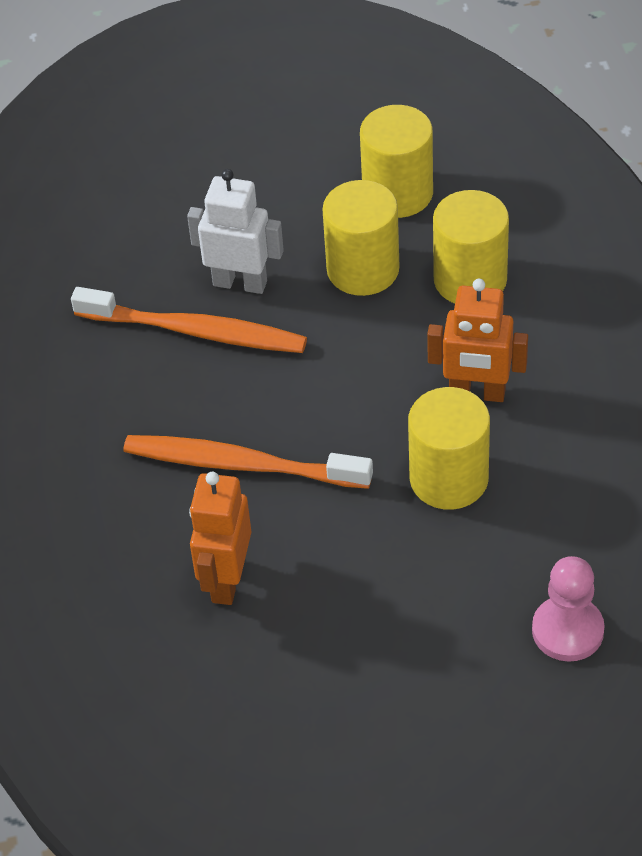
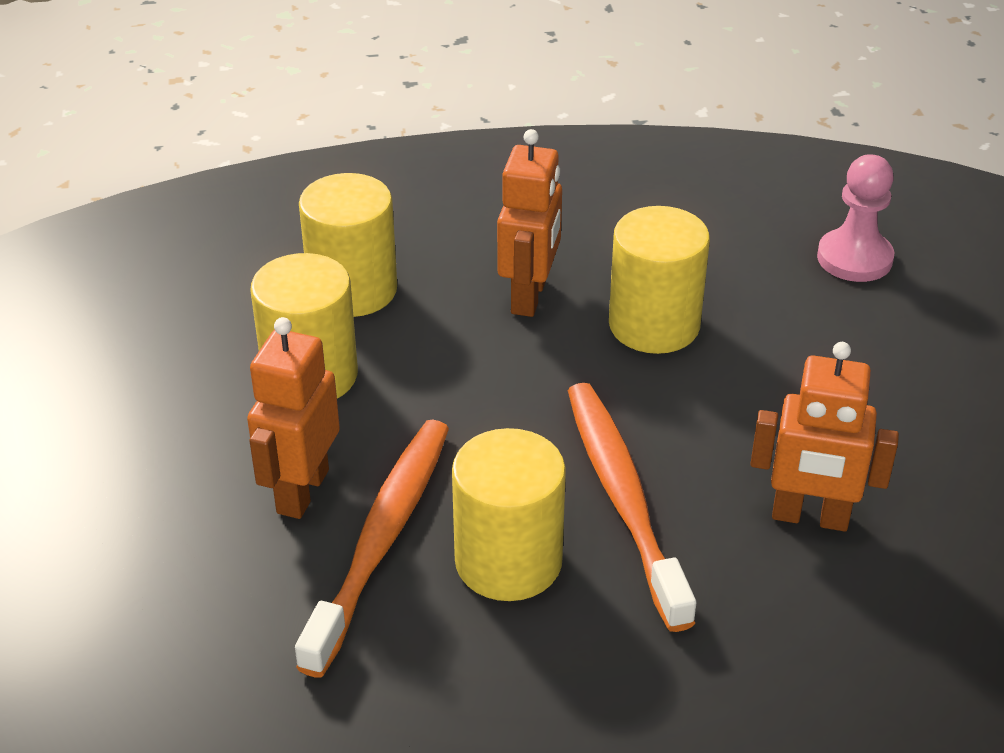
camera: 90 degrees left, 10 degrees down
orange toothbrush [124,435,373,489] -> orange toothbrush turned 150 degrees clockwise [568,383,696,632]
white robot [187,169,284,294] -> orange robot [247,317,340,519]
yellow cylinder [360,105,433,218] -> yellow cylinder moved to [452,428,566,601]

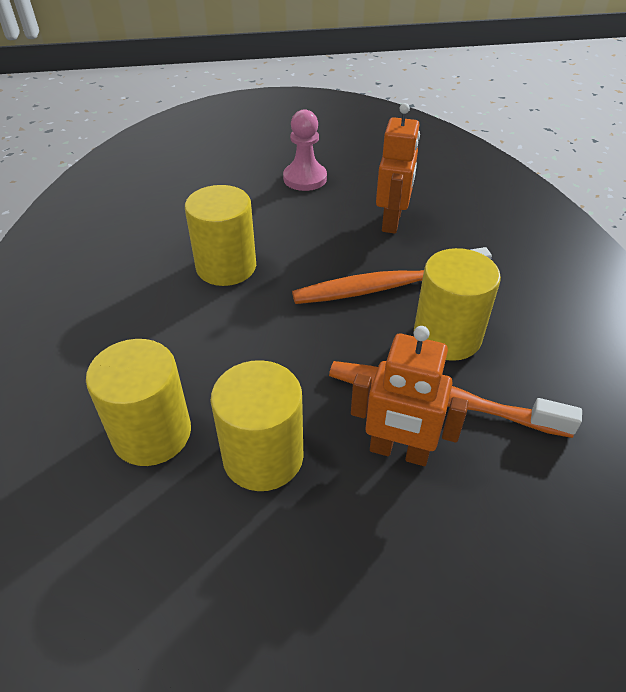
camera: 90 degrees left, 5 degrees up
orange robot [497,129,562,317] -> none
pink pawn [817,154,894,282] -> pink pawn moved to [283,109,327,191]

